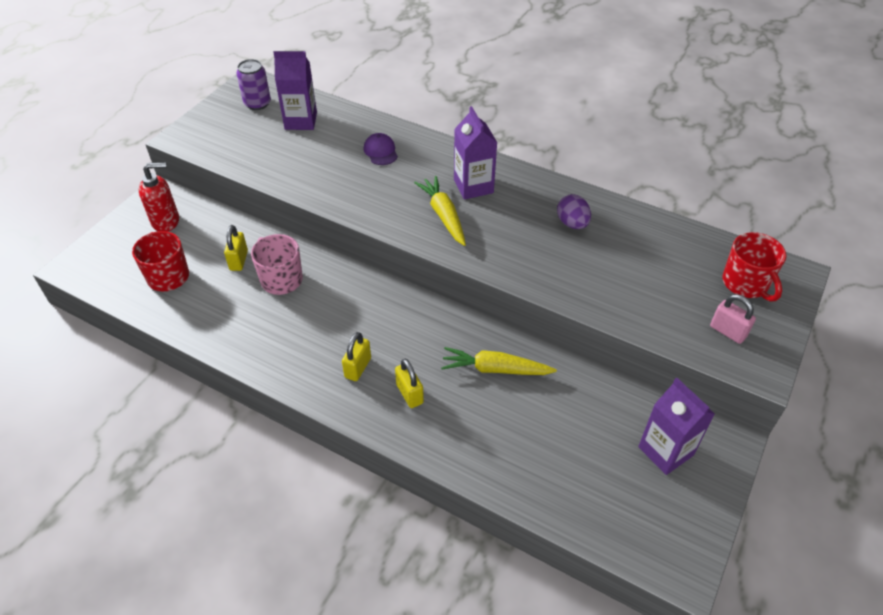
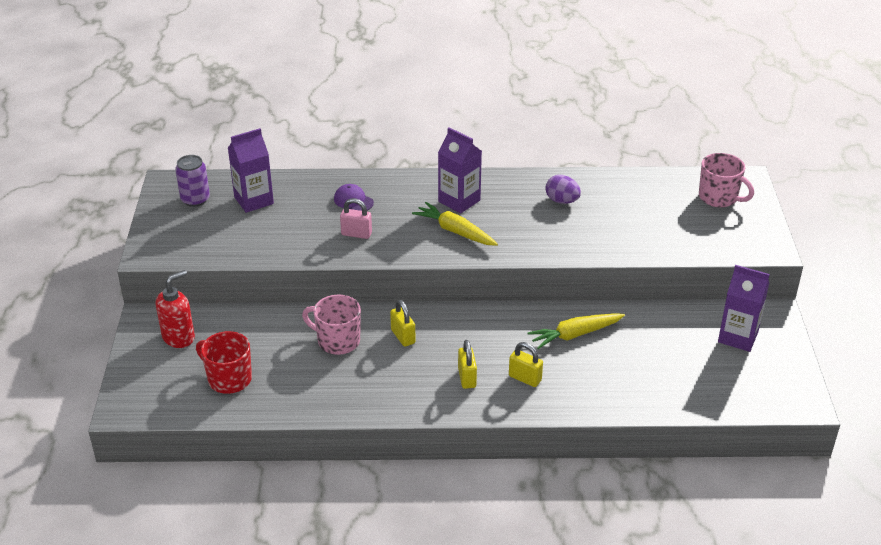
camera: 30 degrees left, 10 degrees down
yellow padlock [224,225,248,271] -> yellow padlock moved to [390,300,416,347]
pink padlock [710,294,756,344] -> pink padlock moved to [340,198,372,239]
red mug [722,232,787,302] -> pink mug [699,153,754,207]

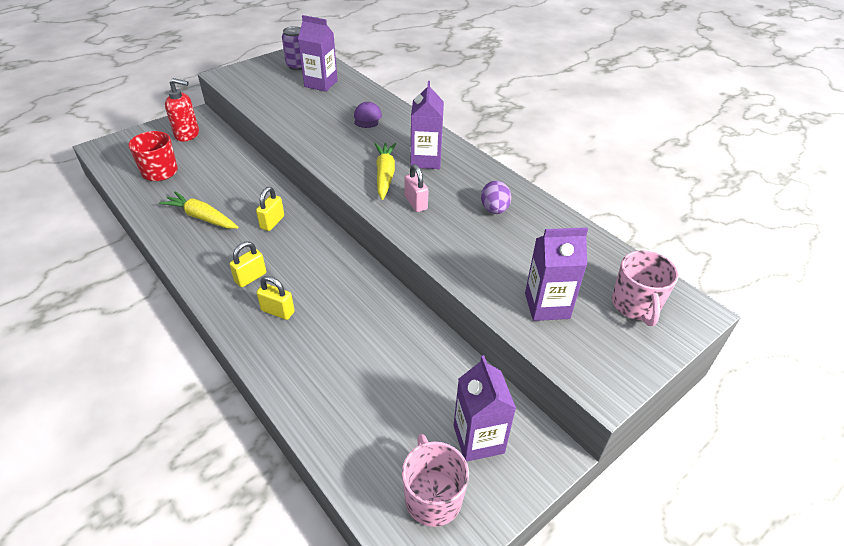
camera: 50 degrees right, 5 degrees up
pink mug [302,295,361,355] -> pink mug moved to [402,434,469,527]
pink padlock [340,198,372,239] -> pink padlock moved to [405,164,429,212]
yellow padlock [509,342,543,387] -> yellow padlock turned 60 degrees counterclockwise [256,276,295,320]
yellow carrot [527,313,625,349] -> yellow carrot moved to [159,191,239,229]
none -> purple carton [525,227,588,321]

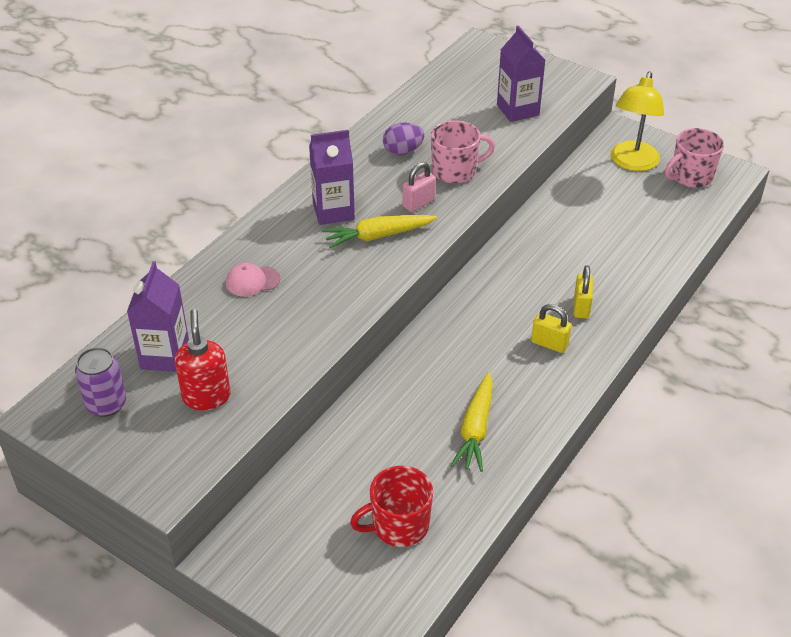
camera: 105 degrees left, 0 degrees up
red soap dispenser [165,78,199,142] -> red soap dispenser moved to [175,309,231,410]
yellow padlock [256,187,284,231] -> none
purple cap [354,102,382,128] -> pink cap [226,263,280,297]
purple carton [454,355,516,462] -> yellow lamp [611,71,664,171]
pink mug [612,250,679,326] -> pink mug moved to [431,120,495,184]

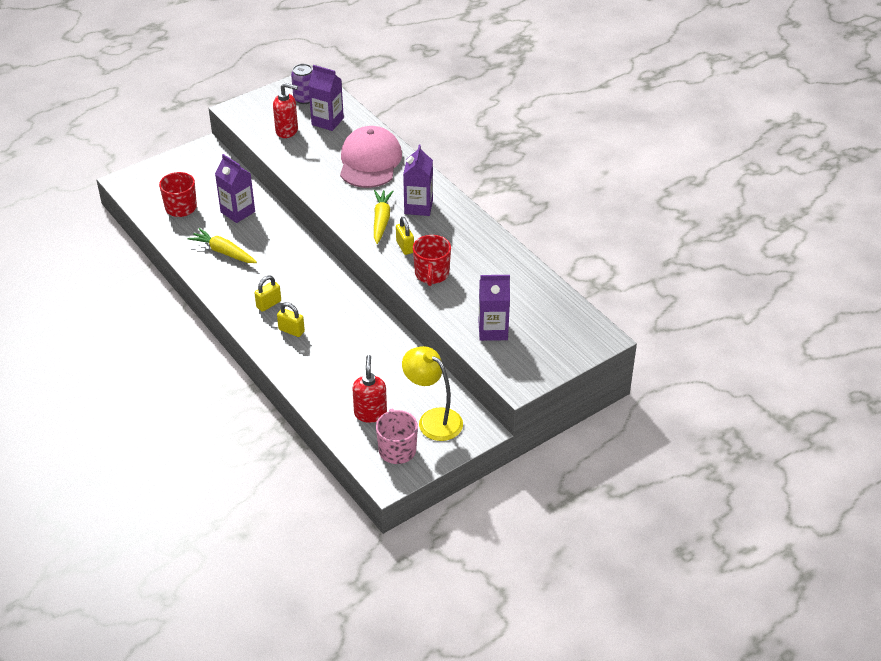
camera: 110 degrees right, 0 degrees up
pink cap [226,263,280,297] -> pink cap [340,126,402,188], size x2.37
purple egg [383,122,424,155] -> none
pink padlock [403,162,436,212] -> yellow padlock [396,217,414,255]
pink mug [431,120,495,184] -> red mug [413,235,451,286]
none -> purple carton [215,154,255,223]
none -> red soap dispenser [352,355,387,423]

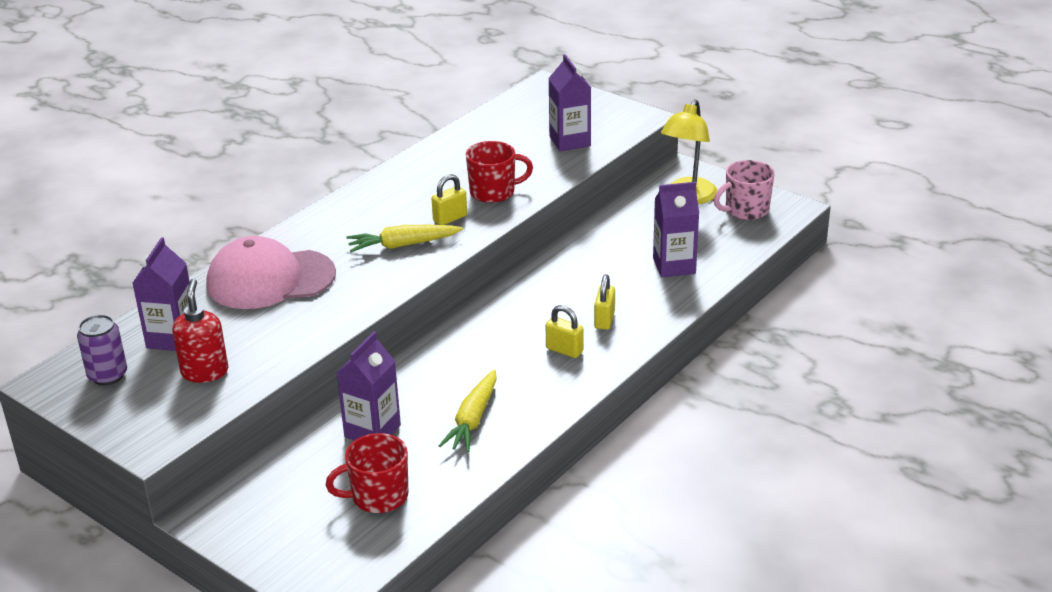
camera: 105 degrees left, 10 degrees down
red soap dispenser [352,355,387,423] -> none
purple carton [403,144,433,216] -> purple carton moved to [653,182,699,277]

